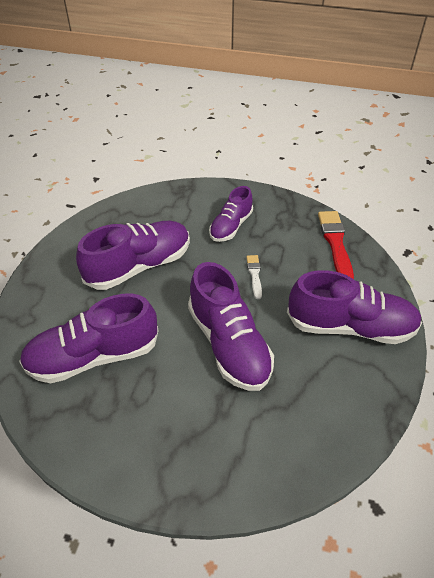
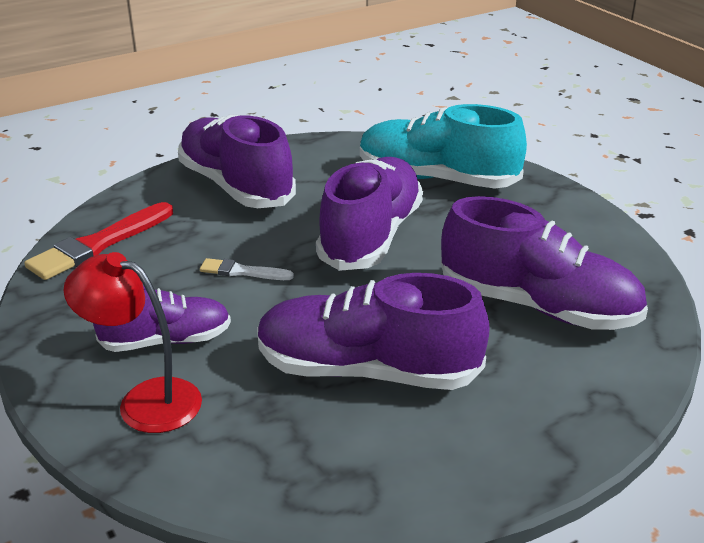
camera: 135 degrees left, 15 degrees down
white brush [246,255,262,299] -> white brush turned 60 degrees clockwise [200,258,294,280]
none -> red lamp [63,252,202,433]
none -> turquoise shoe [360,104,527,189]

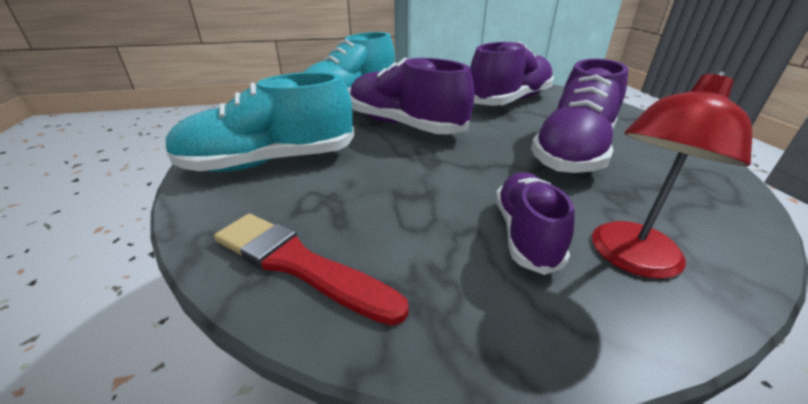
camera: 70 degrees left, 0 degrees up
red brush [24,202,173,280] -> red brush turned 150 degrees clockwise [214,214,409,326]
purple shoe [178,114,296,208] -> turquoise shoe [165,72,354,172]
white brush [200,258,294,280] -> none

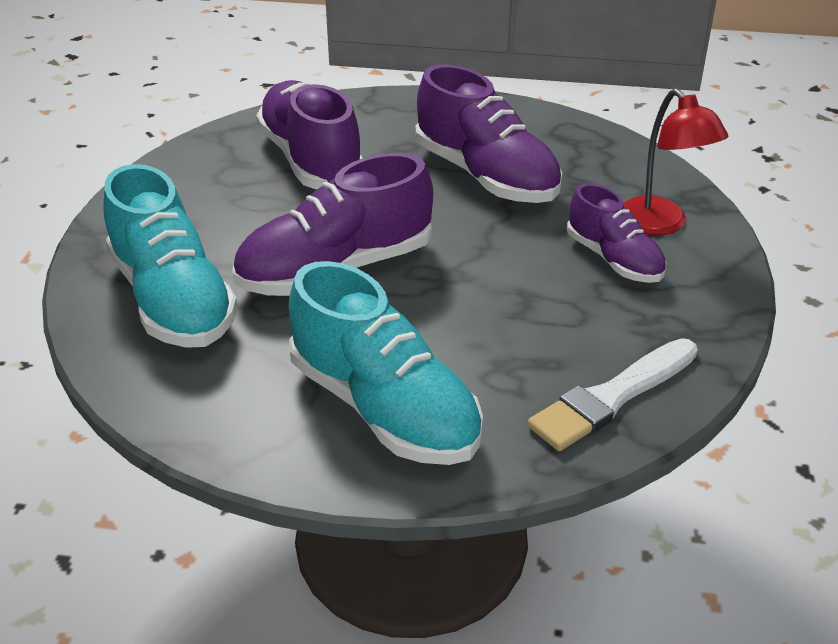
camera: 70 degrees left, 5 degrees up
turquoise shoe [165,72,354,172] -> turquoise shoe turned 45 degrees counterclockwise [289,261,483,465]
red brush [214,214,409,326] -> white brush [527,338,698,451]
purple shoe [496,172,575,275] -> purple shoe turned 150 degrees counterclockwise [567,183,666,283]

